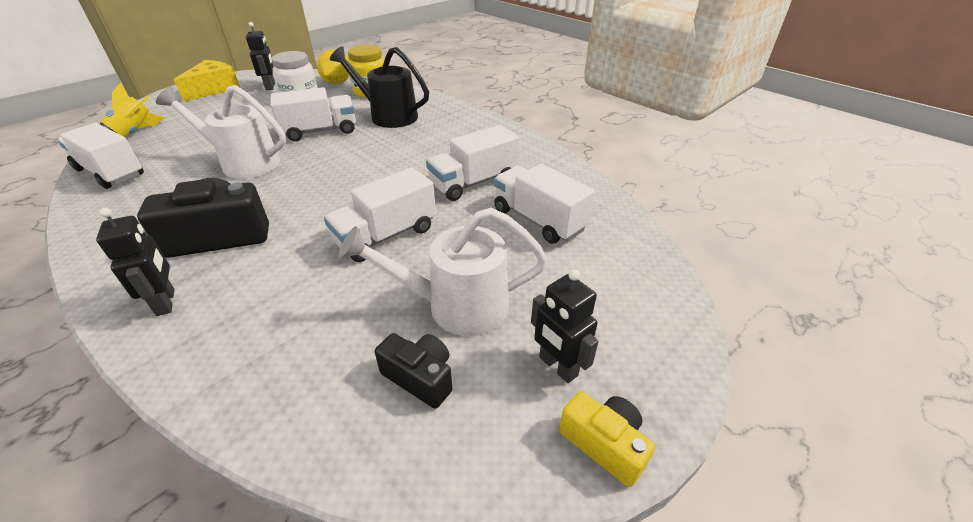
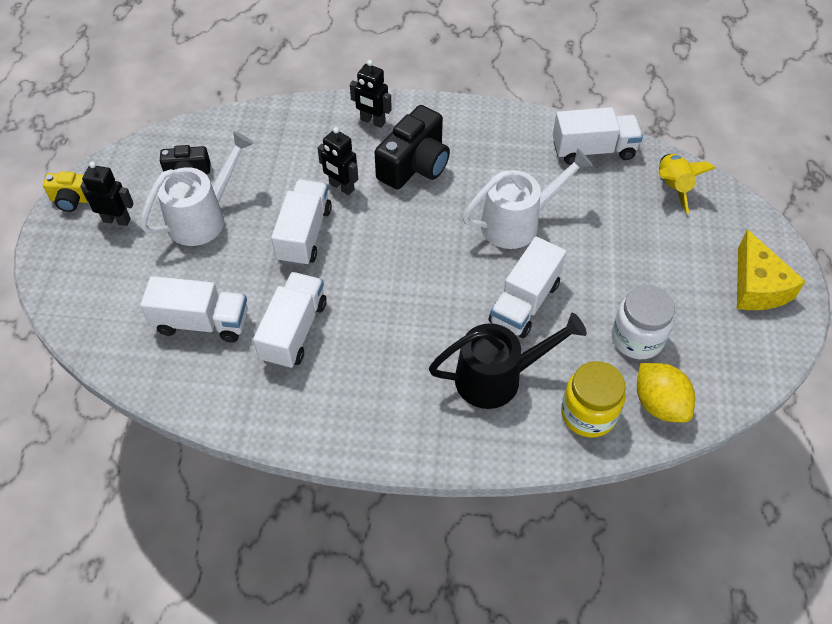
camera: 140 degrees right, 15 degrees up
black robot [246,22,275,90] -> black robot moved to [318,127,358,195]

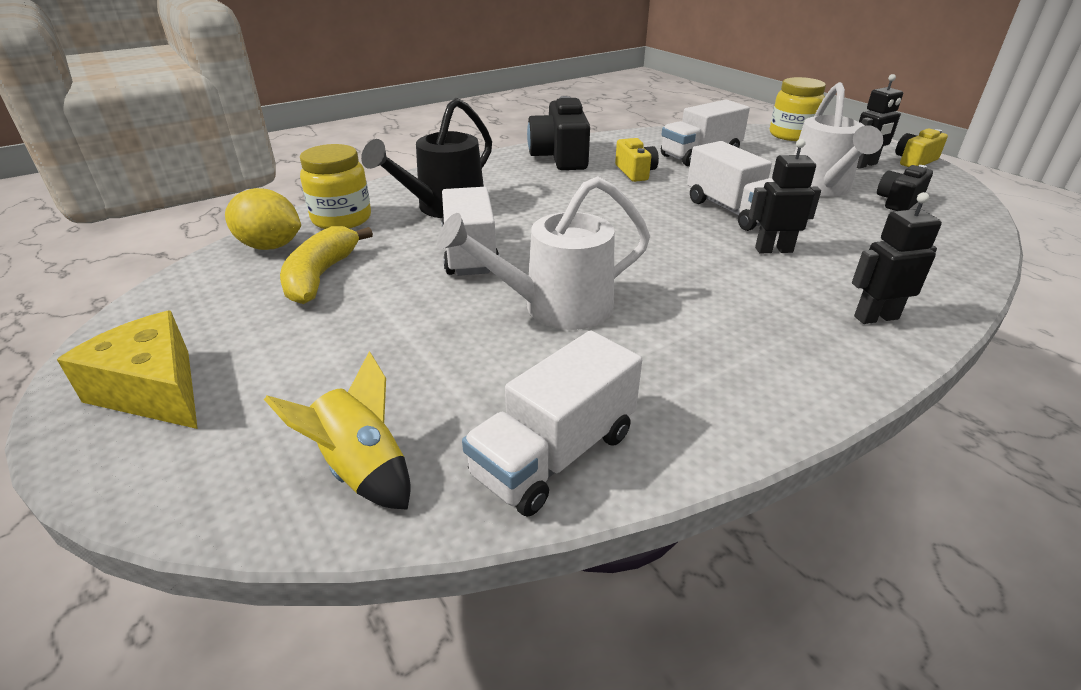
camera: 140 degrees right, 20 degrees down
white truck [253,272,327,369] -> yellow camera [615,138,659,182]
black camera [375,105,450,190] -> black camera moved to [527,96,590,170]
white watering can [462,148,593,249] -> white watering can turned 45 degrees clockwise [437,176,650,330]
white jar [612,285,675,359] -> yellow banana [280,226,373,304]
none -> yellow jar [770,77,826,141]

